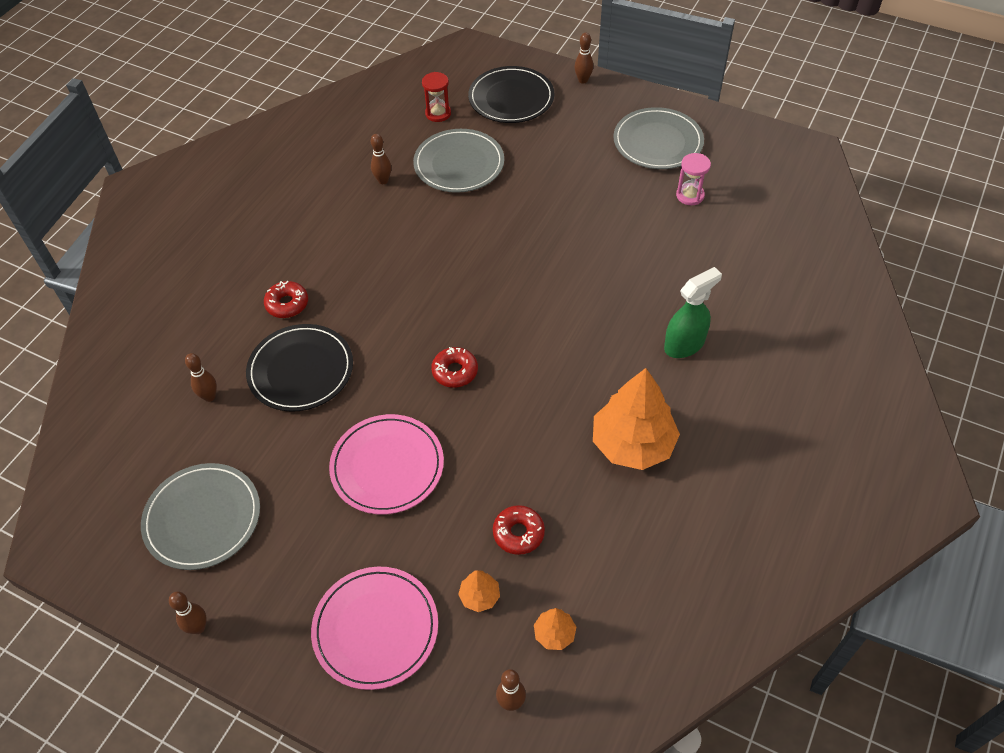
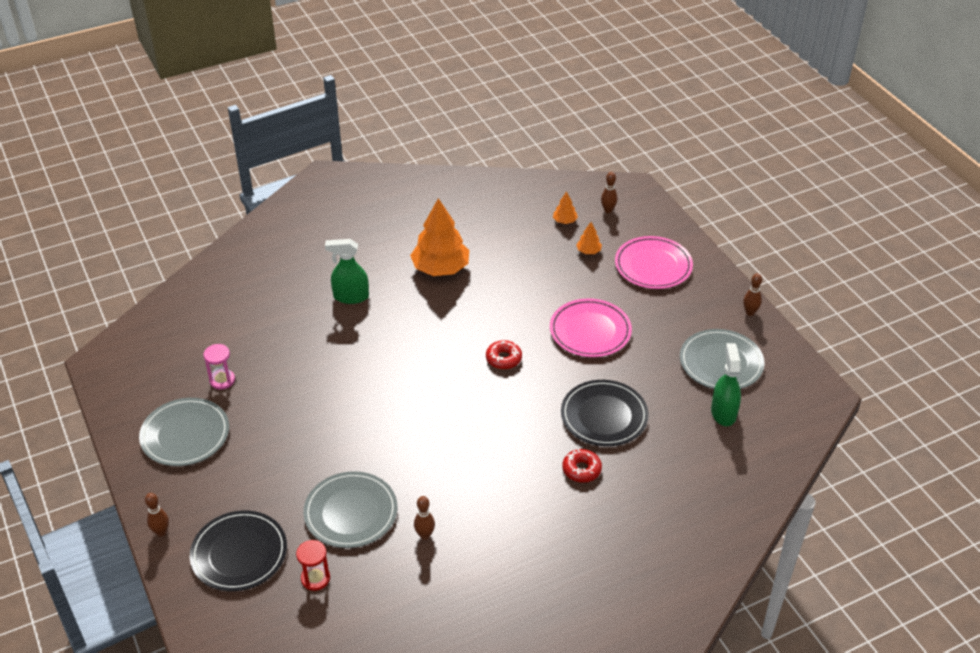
camera: 145 degrees left, 10 degrees down
brown bowling pin [185,353,217,402] -> none
red donut [493,505,545,555] -> none
none -> green spray bottle [711,343,741,426]

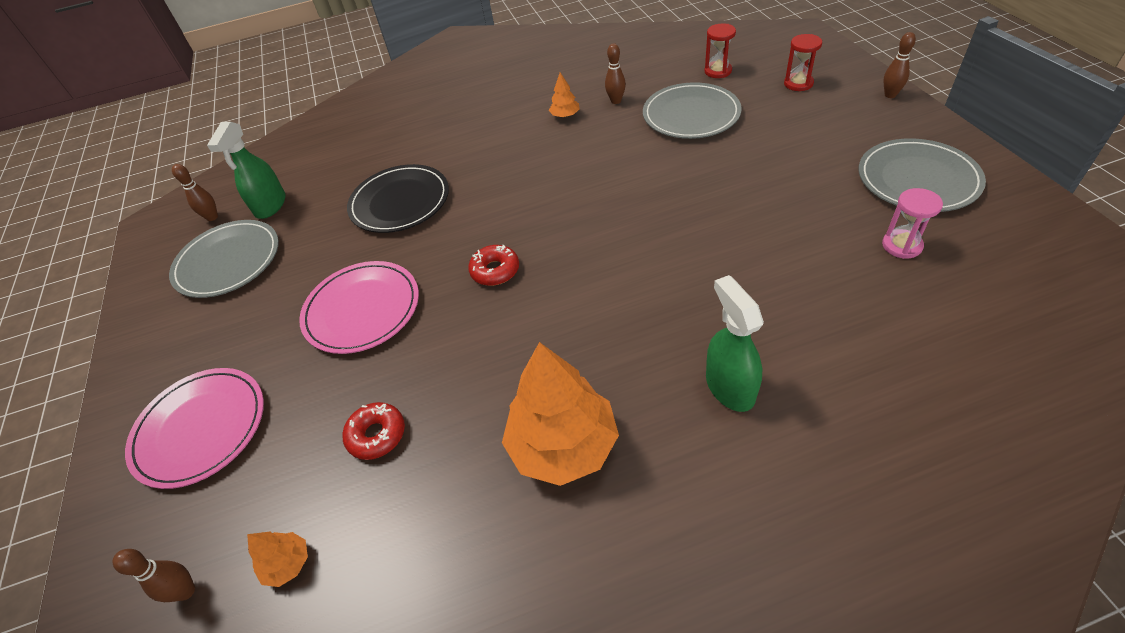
camera: 165 degrees left, 5 degrees up
black plate [190,510,287,591] -> red hourglass [784,34,822,91]
green spray bottle [325,239,369,304] -> green spray bottle turned 120 degrees counterclockwise [706,275,764,412]
red donut [562,449,602,483] -> red donut moved to [343,402,405,460]
orange tree [576,222,602,254] -> orange tree moved to [549,73,580,118]
brown bowling pin [743,273,762,316] -> brown bowling pin moved to [172,164,218,221]

